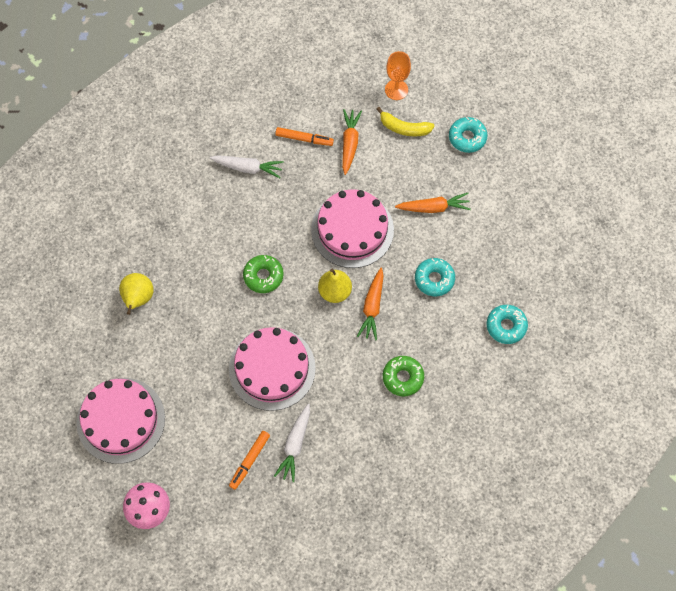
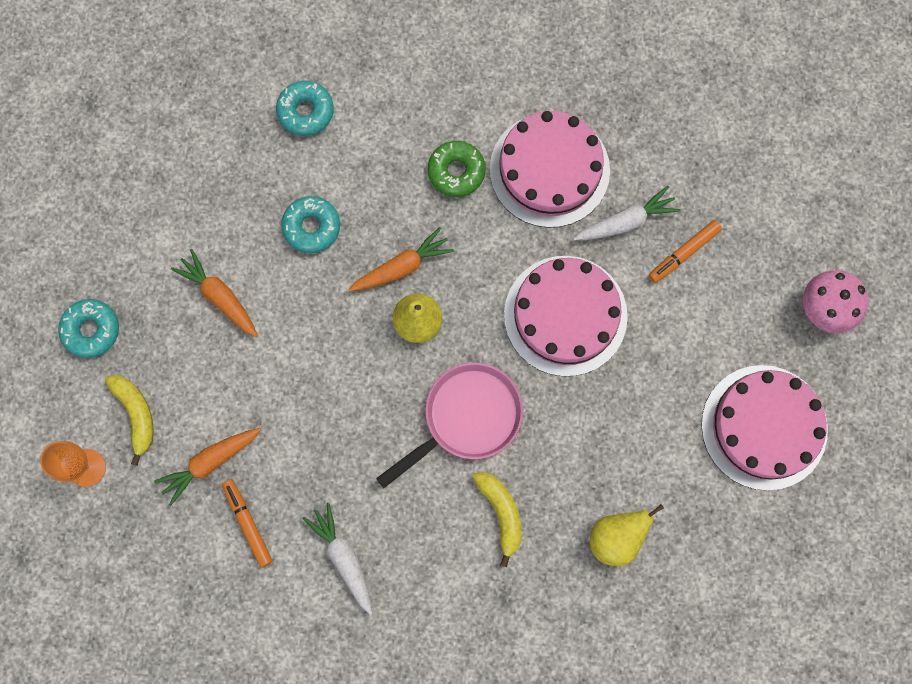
camera: 130 degrees left, 10 degrees up
orange marker [229,431,270,490] -> orange marker turned 150 degrees clockwise [648,220,722,283]
green donut [243,255,284,293] -> pink pan [376,362,523,488]
pink cake [311,189,394,268] -> pink cake moved to [490,111,610,228]
none -> yellow banana [473,472,522,567]

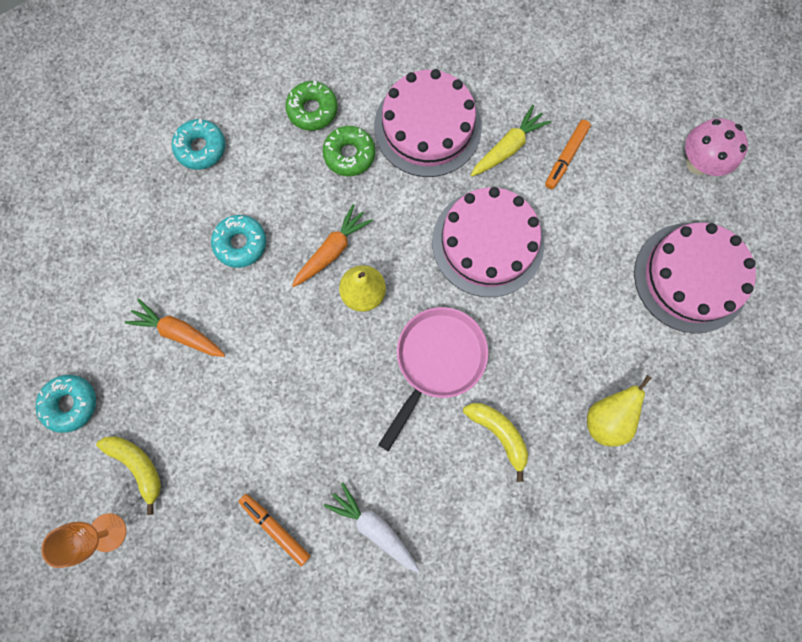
camera: 20 degrees left, 0 degrees up
orange carrot [154,428,261,506] -> none
white carrot [573,186,681,241] -> yellow carrot [471,105,551,177]
none -> green donut [285,81,338,131]

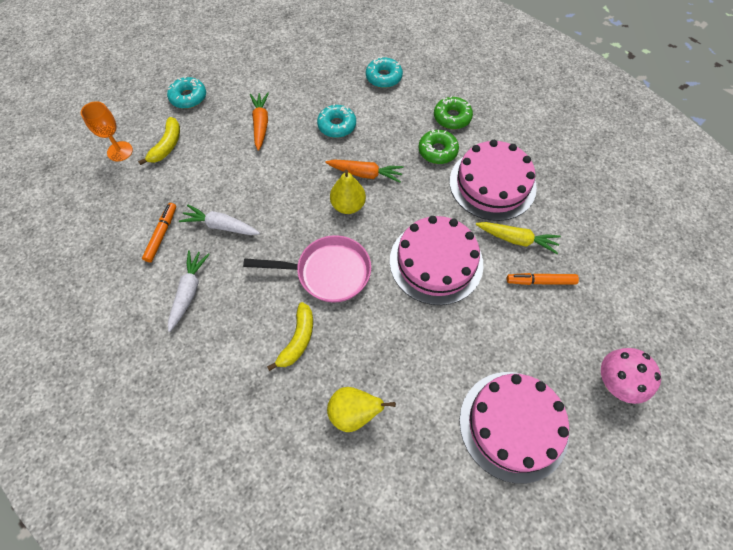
camera: 60 degrees right, 15 degrees down
none -> white carrot [179,204,260,235]

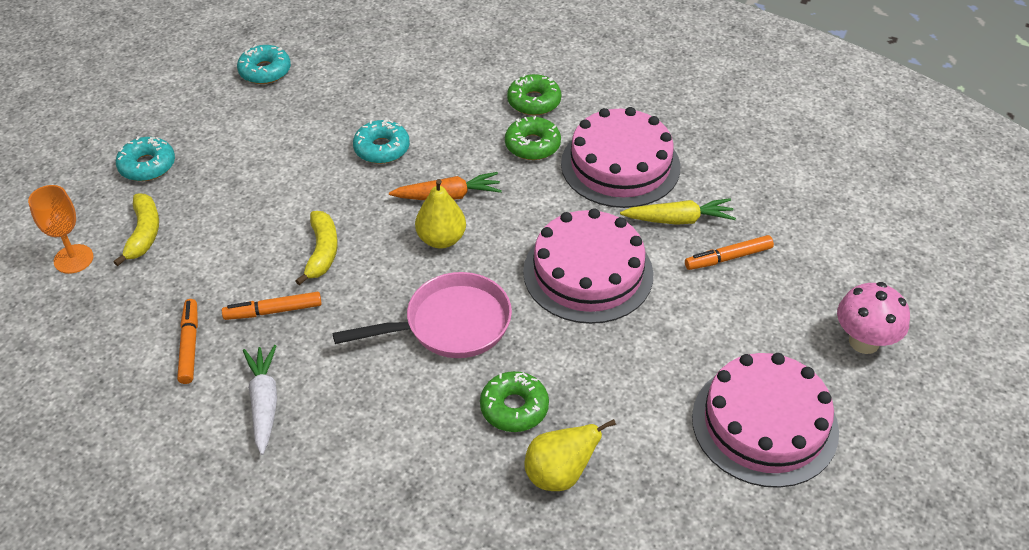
camera: 20 degrees left, 15 degrees down
white carrot [179,204,260,235] -> orange marker [222,292,322,320]
orange carrot [250,93,269,151] -> none
yellow banana [267,302,313,371] -> yellow banana moved to [295,211,338,285]
turquoise donut [366,56,403,88] -> turquoise donut moved to [237,45,291,84]
none -> green donut [480,371,549,432]

